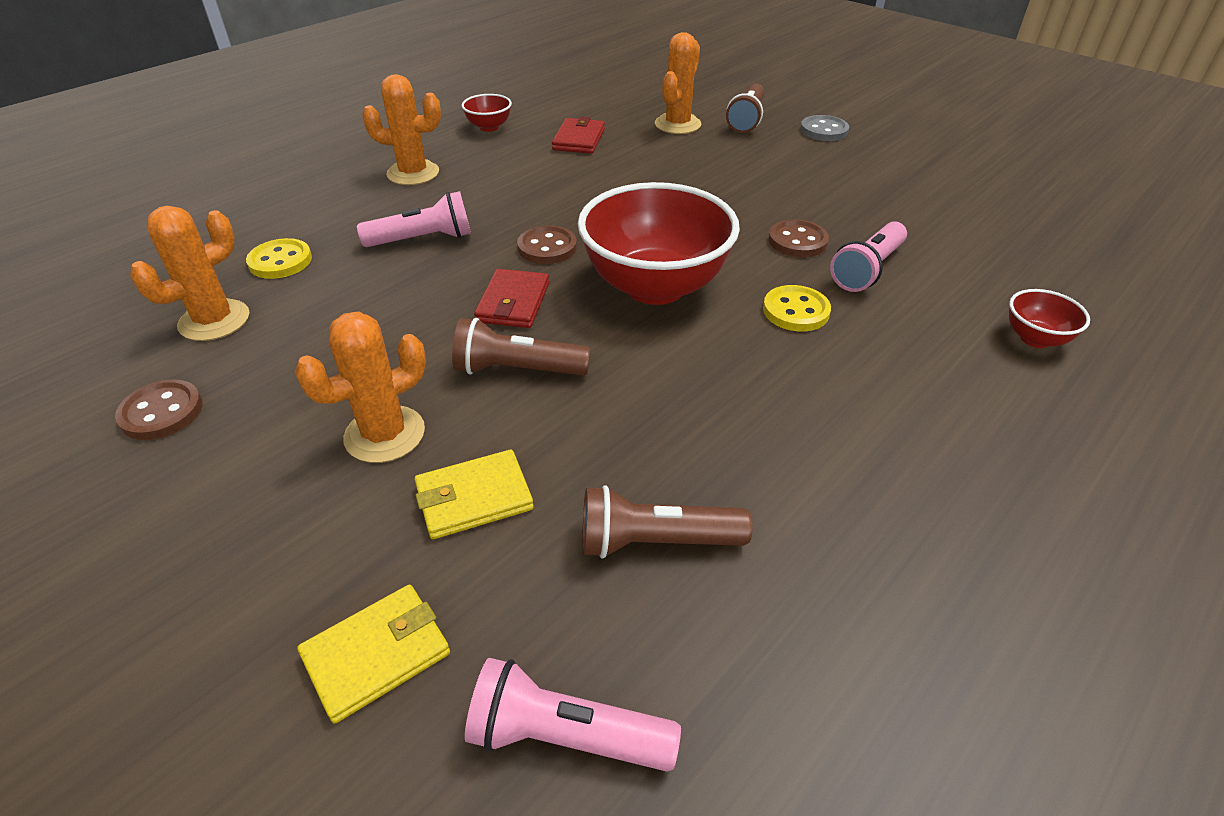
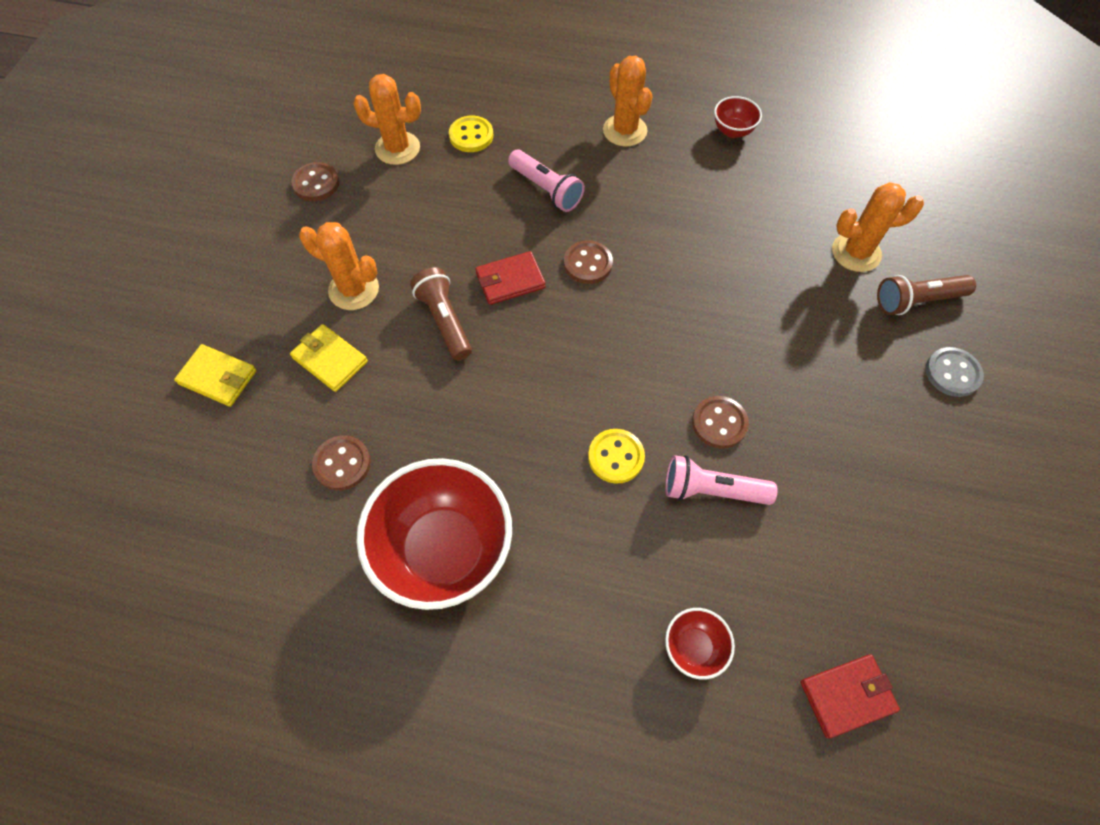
camera: 60 degrees right, 20 degrees up
pink flashlight [465,658,681,772] -> none
red wallet [552,117,605,154] -> red wallet moved to [800,654,900,738]
red bowl [578,182,740,305] -> red bowl moved to [356,458,512,610]
brown flashlight [583,485,753,559] -> brown button [312,435,371,491]

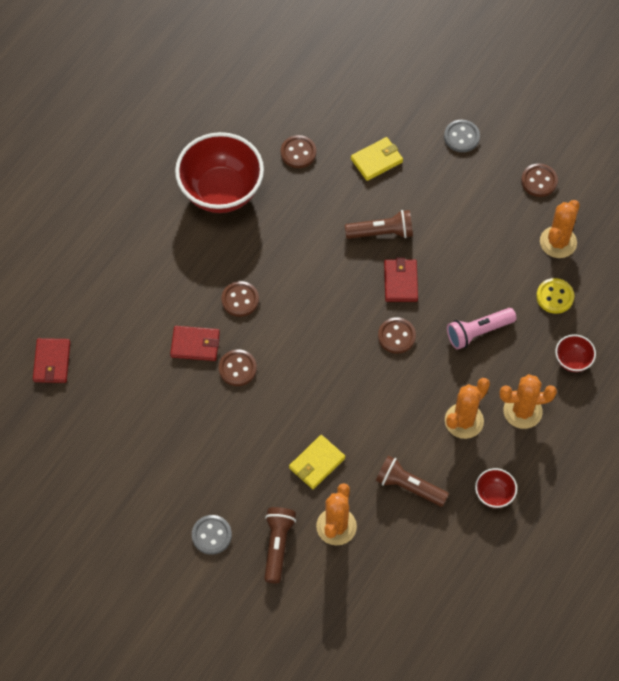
camera: 110 degrees right, 0 degrees up
yellow wallet [174,344,257,407] -> yellow wallet moved to [289,435,345,489]
orange cactus [299,222,379,310] -> orange cactus moved to [445,378,490,439]
yellow button [588,429,645,484] -> brown button [221,281,259,317]
pink flashlight [665,455,778,505] -> red wallet [170,326,220,361]
red bowl [665,608,735,680] -> red bowl moved to [555,334,596,372]
none -> brown flashlight [376,456,449,507]
none -> grey button [444,120,480,152]

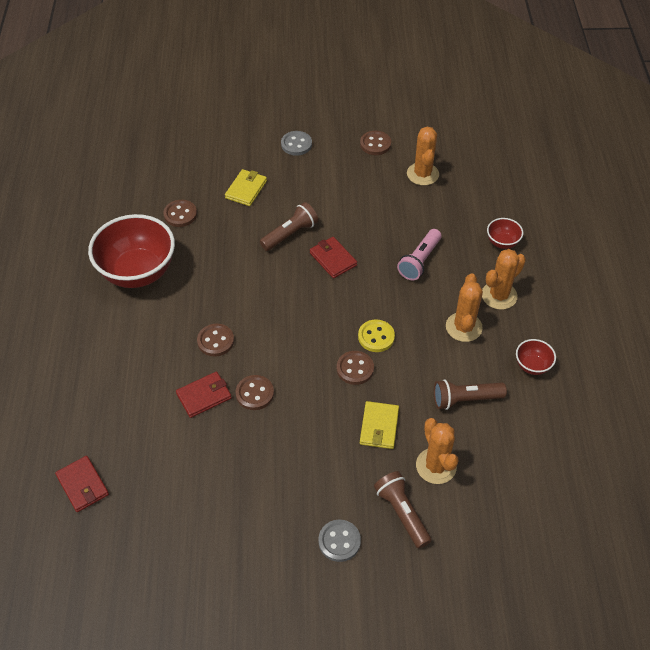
camera: 35 degrees left, 10 degrees down
brown button [378,317,416,354] -> brown button moved to [337,351,374,385]
yellow button [536,278,574,314] -> yellow button moved to [358,320,395,352]

